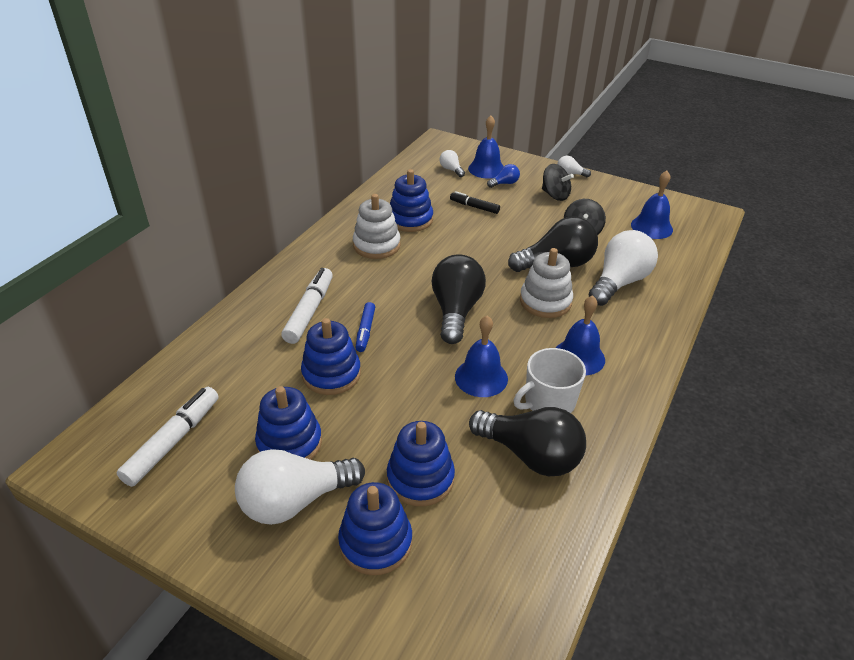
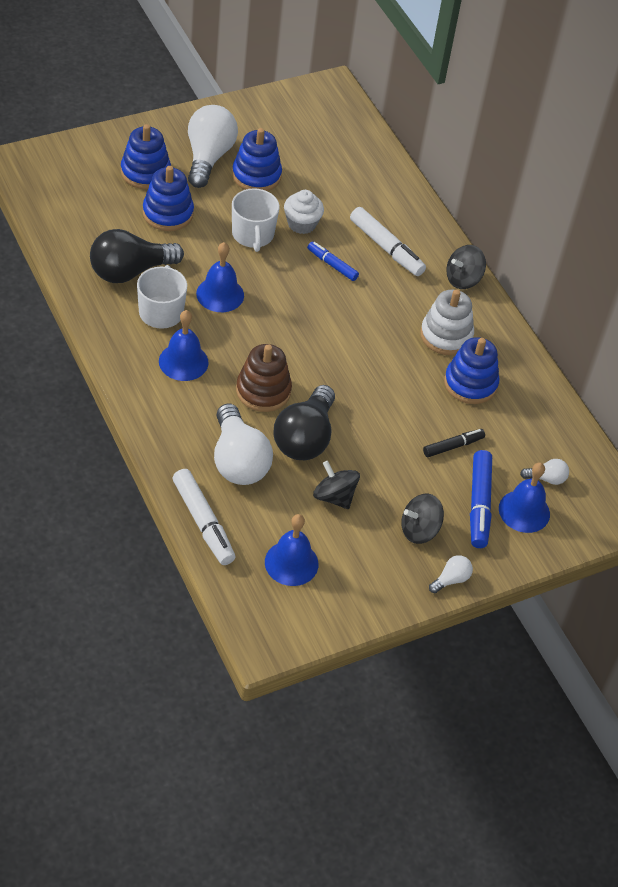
camera: 120 degrees right, 10 degrees up
white marker [116,387,219,487] -> white marker moved to [173,469,235,565]
blue stacking toy [301,318,361,395] -> white cupcake [284,190,324,234]
black light bulb [431,255,486,344] -> none
blue light bulb [487,164,520,188] -> blue marker [470,450,492,548]
white stacking toy [520,248,573,318] -> brown stacking toy [236,344,292,412]
none -> white mug [232,188,279,252]
none -> black spinning top [446,245,486,289]

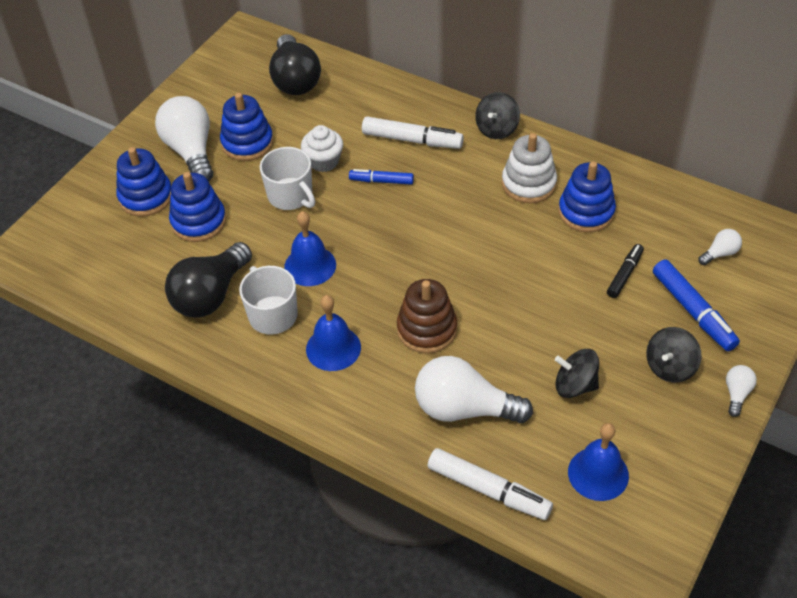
camera: 25 degrees left, 0 degrees up
white light bulb [214,403,273,485] -> white light bulb turned 150 degrees clockwise [415,356,533,423]
black light bulb [273,385,335,460] -> black light bulb moved to [269,34,321,95]
blue bell [499,463,550,533] -> none

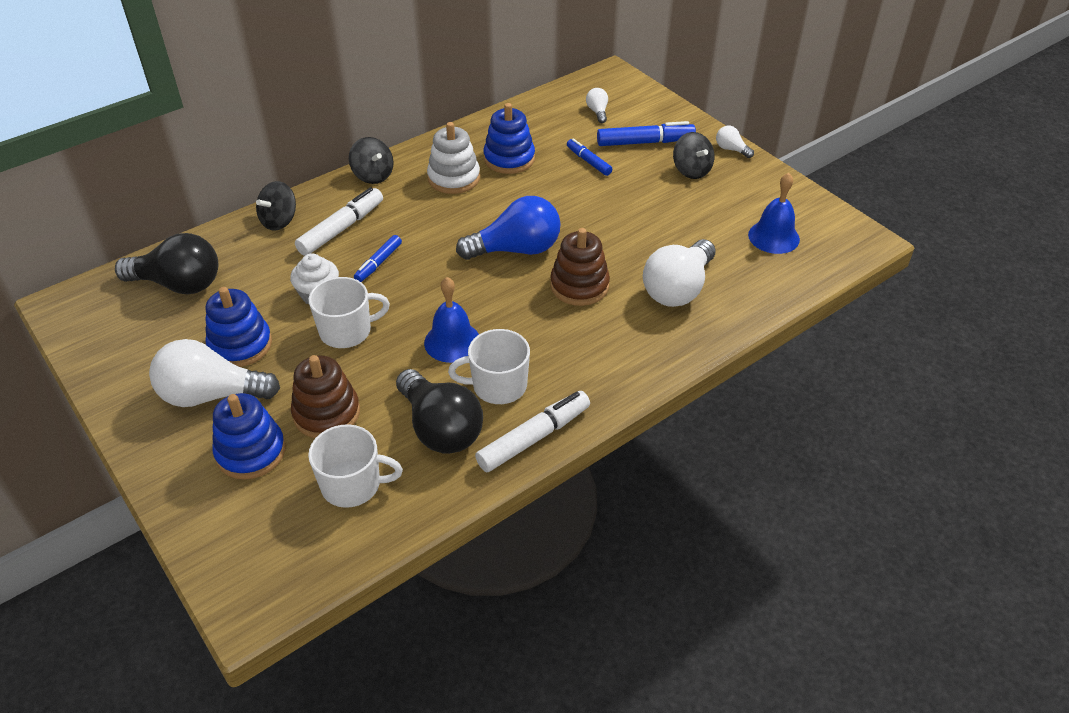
camera: 70 degrees left, 5 degrees down
blue stacking toy [169,172,226,242] -> brown stacking toy [291,355,360,438]
blue bell [306,295,361,371] -> none
white marker [428,448,553,520] -> white marker moved to [475,391,590,472]
black spinning top [555,349,599,398] -> black spinning top moved to [256,181,296,231]
black marker [607,244,644,298] -> blue marker [567,138,612,176]
none -> white mug [308,424,403,508]
none -> blue light bulb [456,196,561,260]

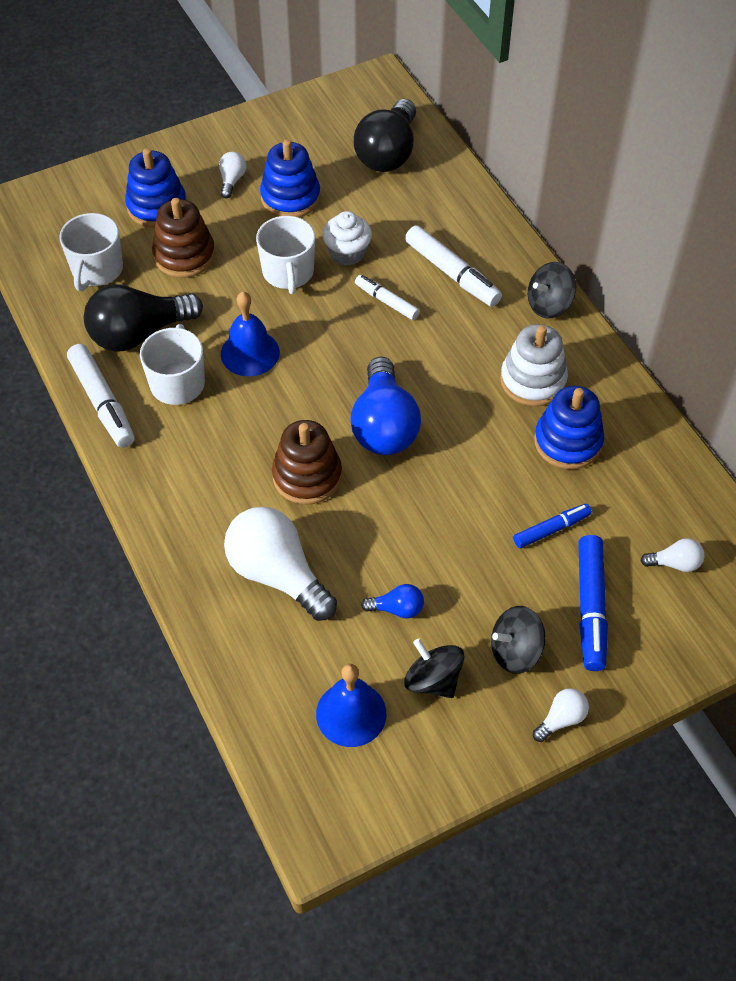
camera: 100 degrees right, 10 degrees up
white light bulb [149,339,280,407] -> white light bulb [219,152,246,198], size x0.46
black spinning top [256,181,296,231] -> black spinning top moved to [404,639,465,698]
blue marker [354,235,402,282] -> white marker [355,275,420,320]
none -> blue light bulb [361,584,424,619]

